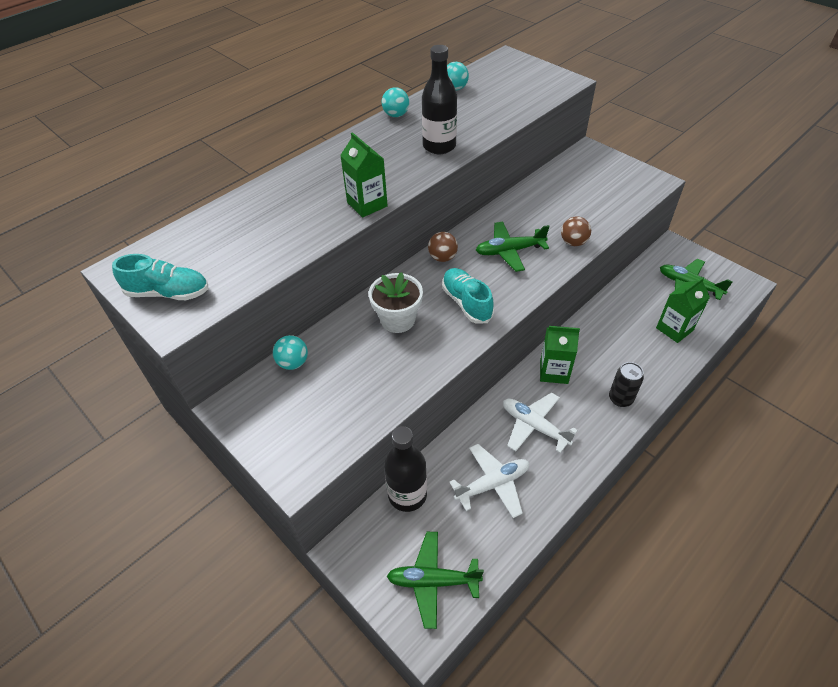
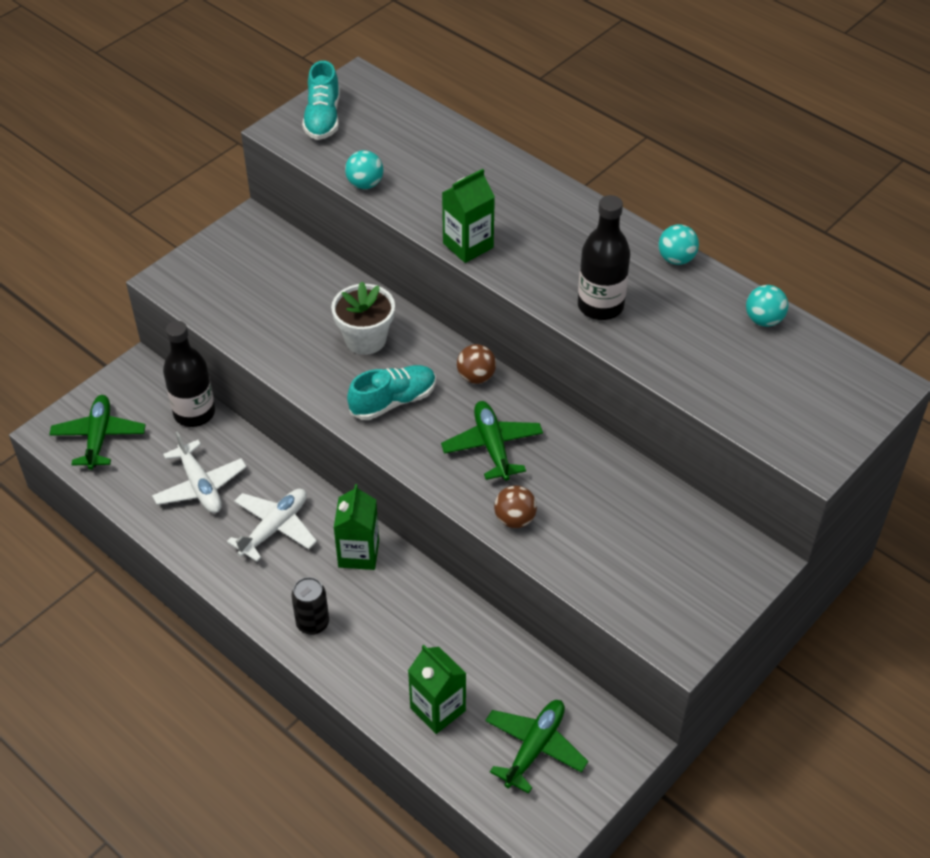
camera: 85 degrees right, 0 degrees up
turquoise ball [273,335,308,370] -> turquoise ball moved to [345,150,383,189]

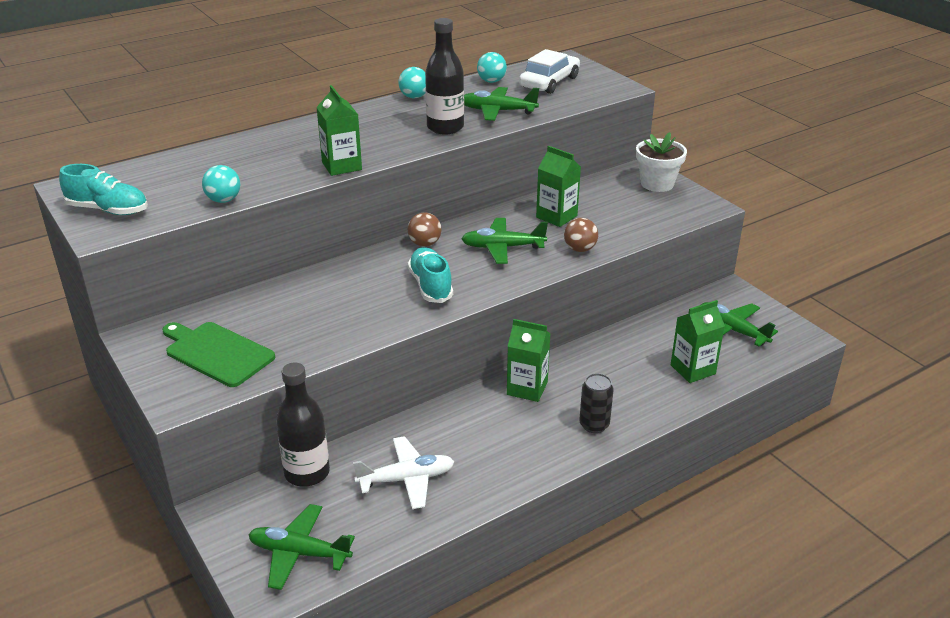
camera: 75 degrees left, 15 degrees down
white plane [227,489,317,562] -> none
white flower pot [331,282,395,355] -> white flower pot moved to [636,132,687,192]
none -> green cutting board [162,322,275,387]
none -> green plane [464,87,539,121]
none -> white car [519,49,580,94]
none -> green carton [536,146,581,227]

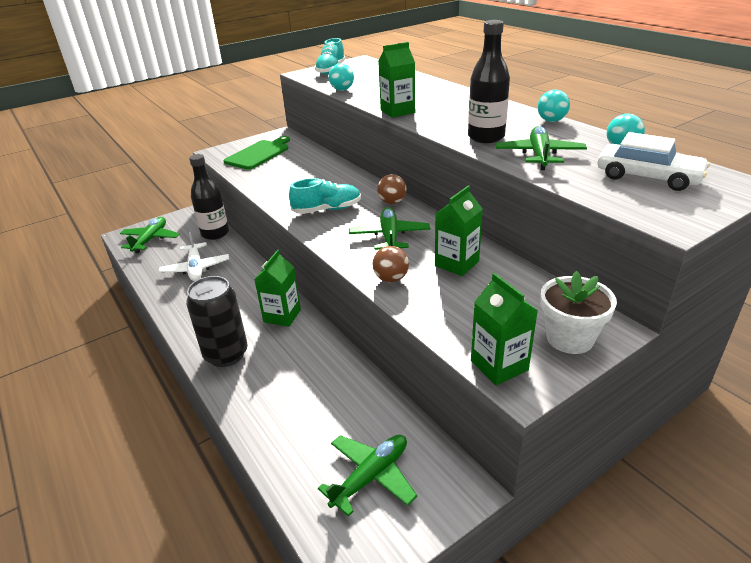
camera: 90 degrees right, 0 degrees up
black can [579,373,614,433] -> black can [186,276,248,367], size x1.67
green carton [671,300,725,383] -> green carton moved to [471,273,538,386]

